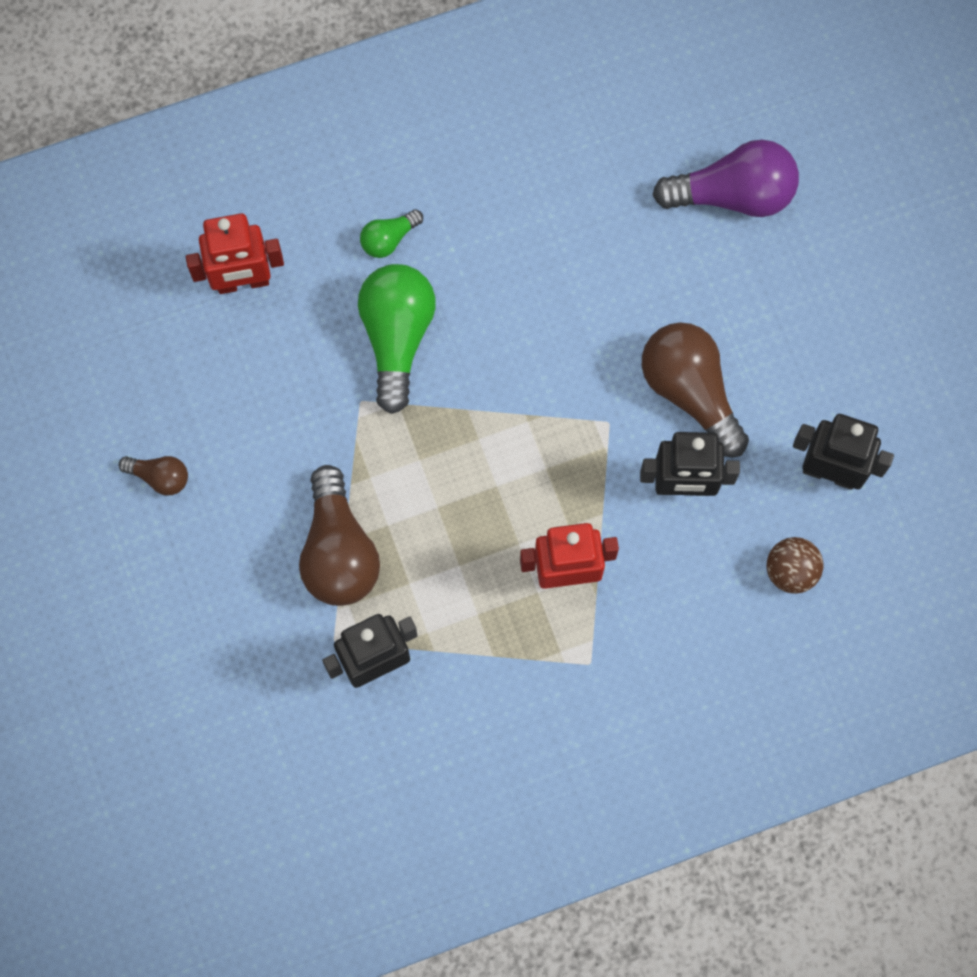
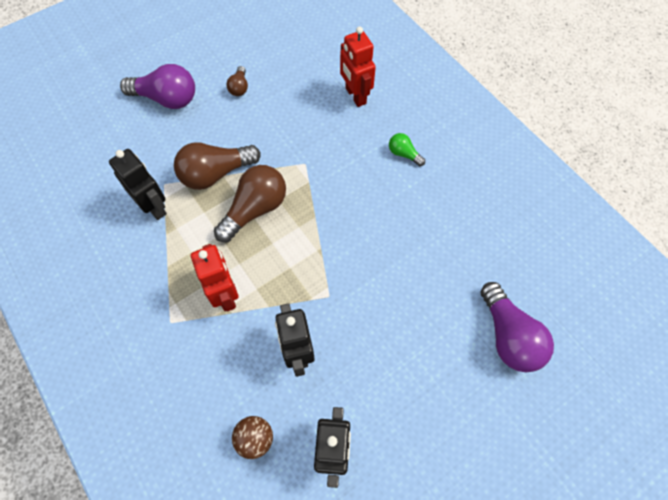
camera: 75 degrees right, 10 degrees down
green light bulb [358,264,436,414] -> none
brown light bulb [642,322,749,457] -> brown light bulb moved to [214,165,286,242]
none -> purple light bulb [120,64,195,109]

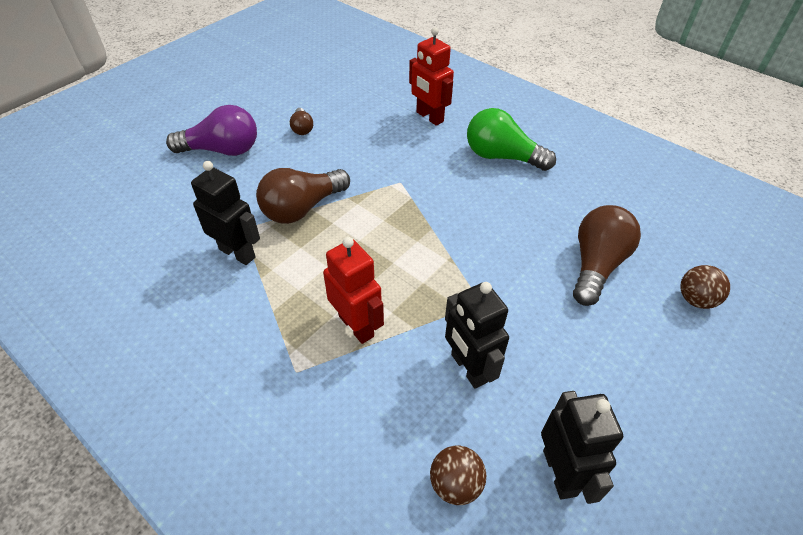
camera: 15 degrees left, 15 degrees down
brown light bulb [214,165,286,242] -> brown light bulb moved to [573,205,641,306]
green light bulb [389,133,425,166] -> green light bulb [467,108,556,171], size x2.00
purple light bulb [480,282,554,372] -> brown ball [680,265,730,309]

